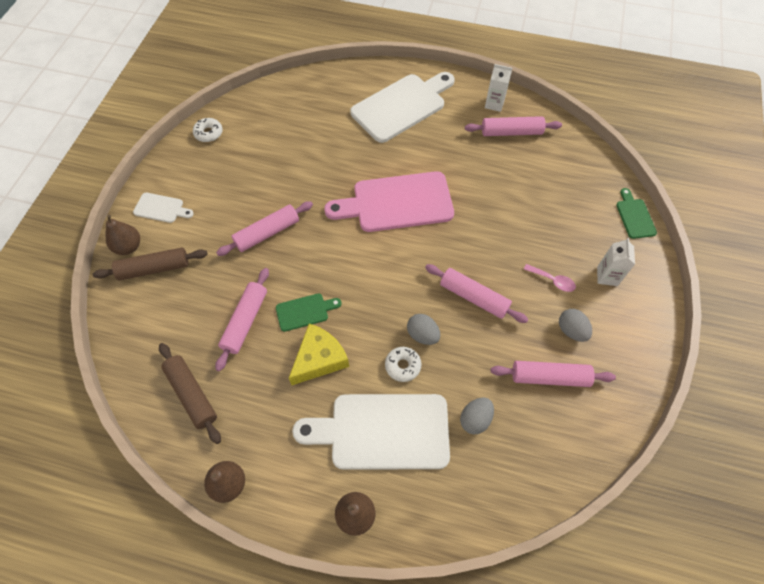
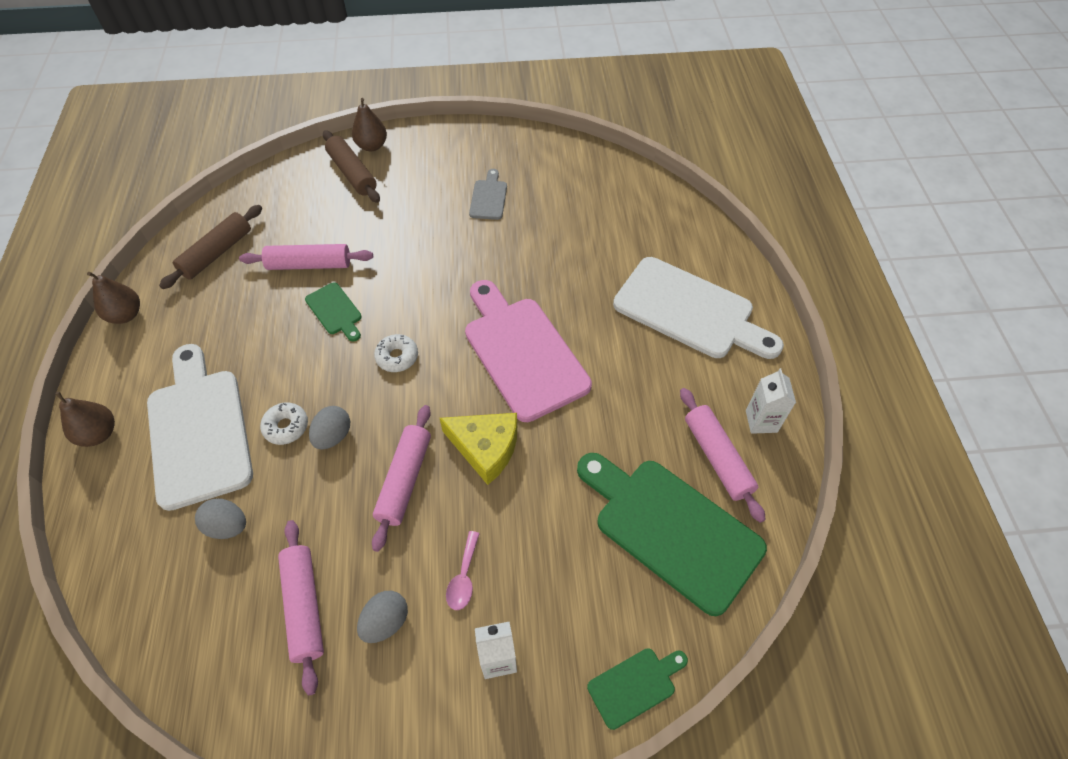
camera: 70 degrees right, 5 degrees down
white cutting board [133,193,194,223] -> none
white donut [193,118,223,142] -> white donut moved to [374,334,418,372]
pink rolling pin [216,201,313,256] -> none
yellow cheese [289,324,349,385] -> yellow cheese moved to [440,413,517,485]
none -> grey cutting board [469,169,507,220]
none -> green cutting board [577,453,767,616]

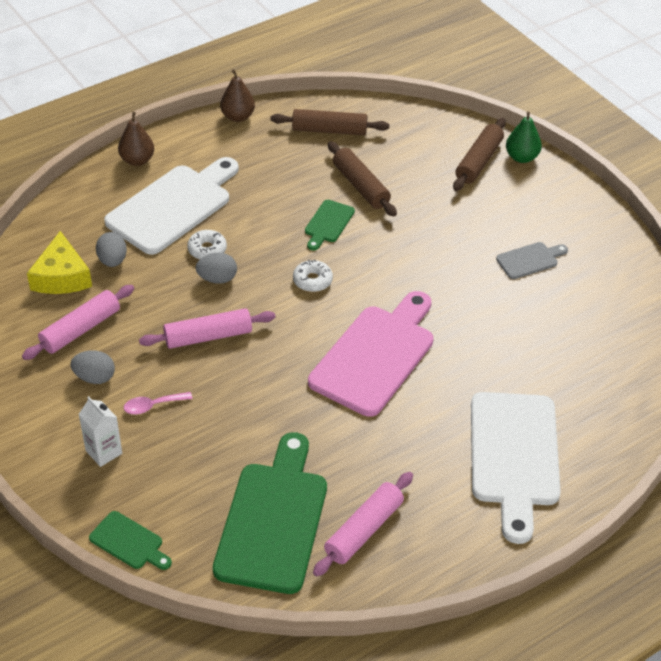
camera: 60 degrees right, 10 degrees down
pink rolling pin [239,244,373,270] -> brown rolling pin [328,141,397,216]
brown pear [352,98,387,151] -> green pear [506,112,542,163]
yellow cheese [440,413,517,485] -> yellow cheese moved to [27,231,92,294]
white carton [746,368,796,434] -> none

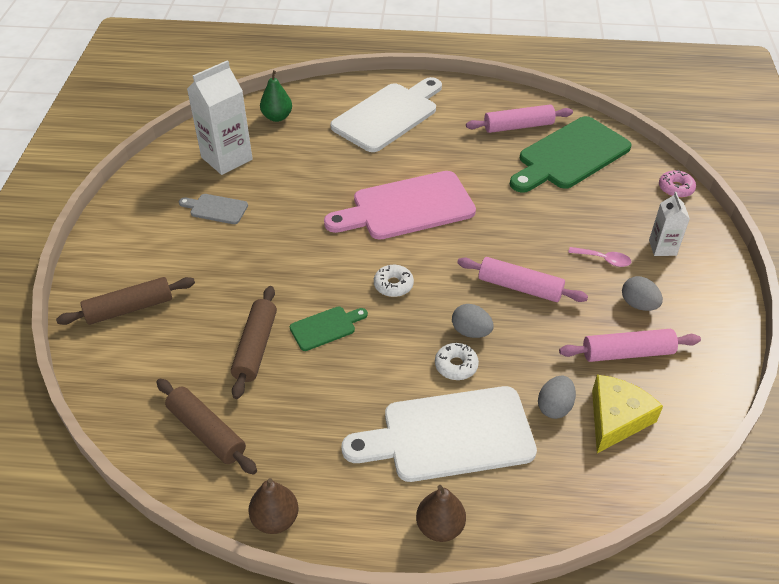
camera: 140 degrees left, 0 degrees up
green cutting board [89,511,172,570] -> pink donut [659,170,696,198]
green pear [506,112,542,163] -> green pear moved to [260,70,292,122]
none -> white carton [187,60,253,175]

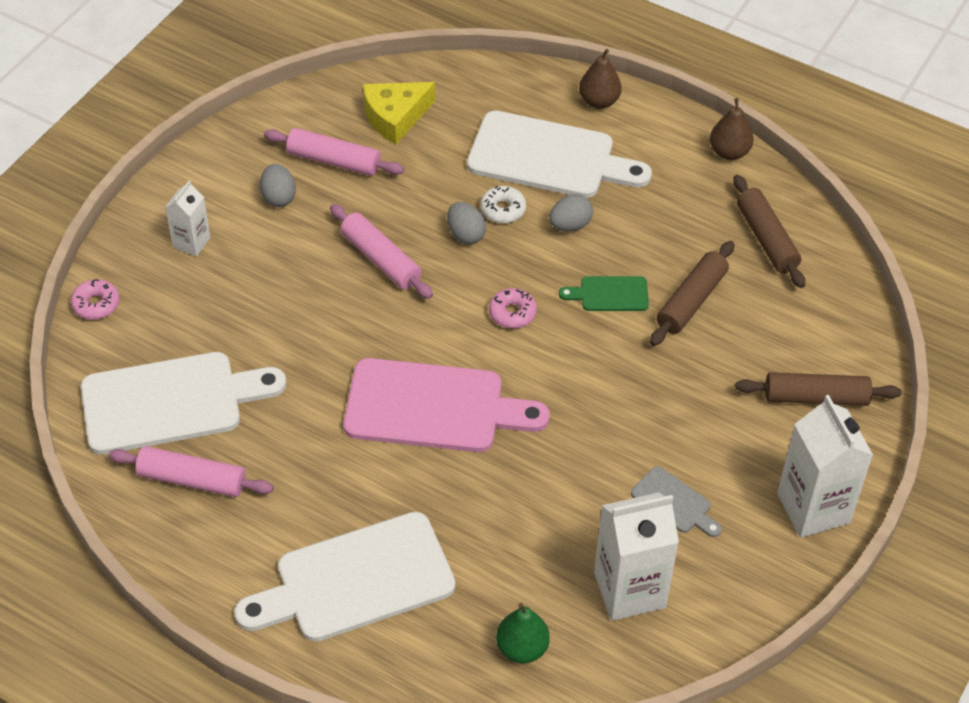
camera: 155 degrees left, 5 degrees up
white donut [374,265,414,297] -> pink donut [489,288,537,329]
green cutting board [510,116,632,193] -> white cutting board [81,352,286,454]
grey egg [538,376,576,419] -> grey egg moved to [549,194,593,231]
pink spoon [568,247,631,267] -> none
none -> white carton [777,395,873,538]

